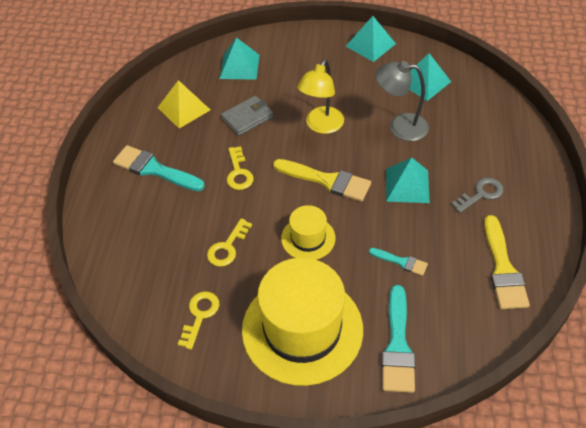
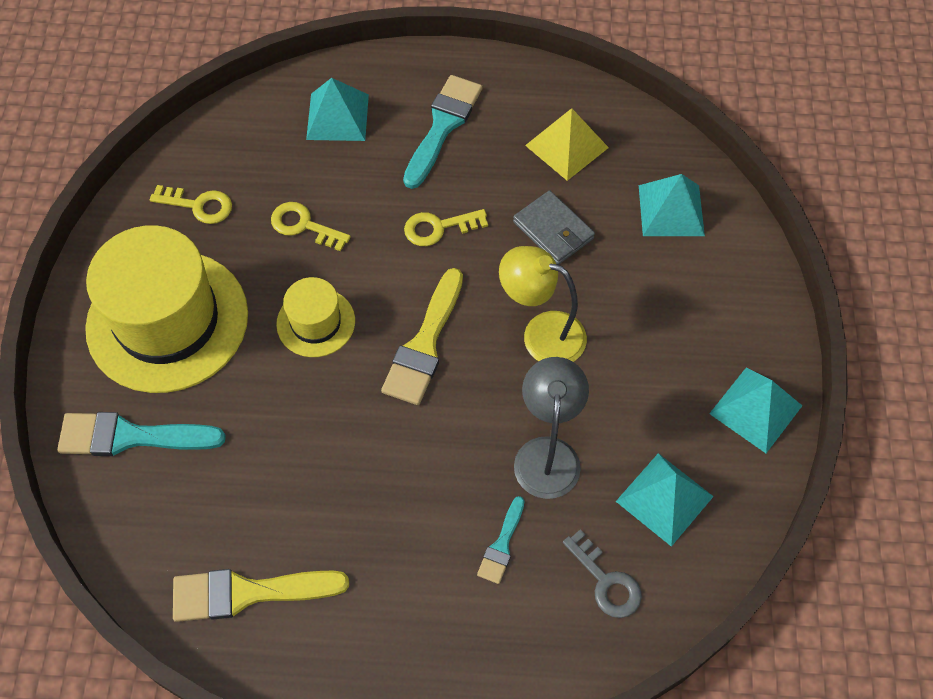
camera: 85 degrees right, 10 degrees up
turquoise brush [369,248,428,276] -> turquoise brush moved to [477,496,525,584]
turquoise pyramid [386,158,430,203] -> turquoise pyramid moved to [306,78,369,141]
grey key [451,178,503,213] -> grey key moved to [563,529,642,618]

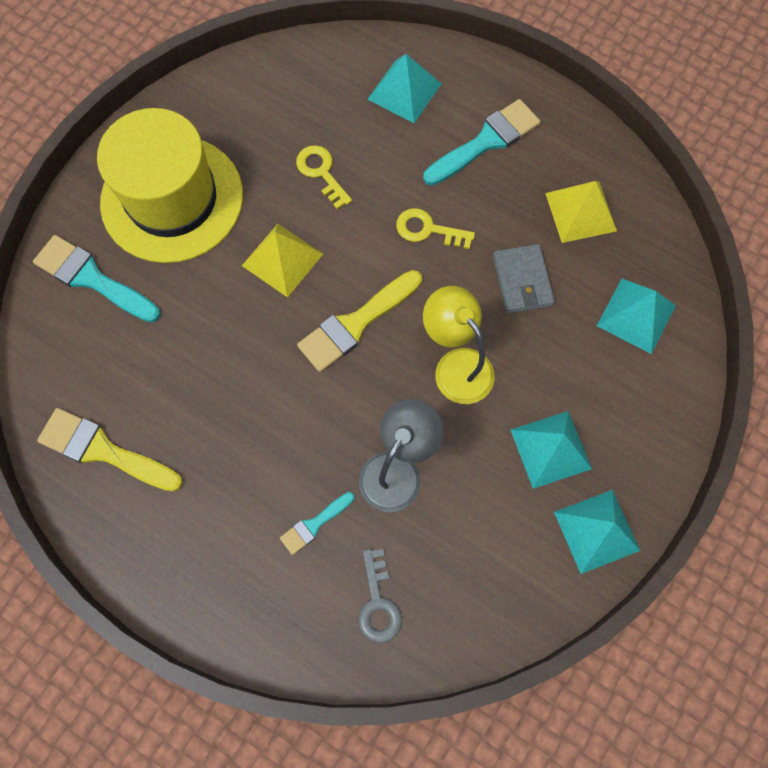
camera: 30 degrees right, 10 degrees up
yellow key [150,185,232,224] -> none
yellow hat [276,277,355,357] -> yellow pyramid [242,224,323,297]
turquoise pyramid [616,453,714,547] -> turquoise pyramid moved to [511,411,592,489]

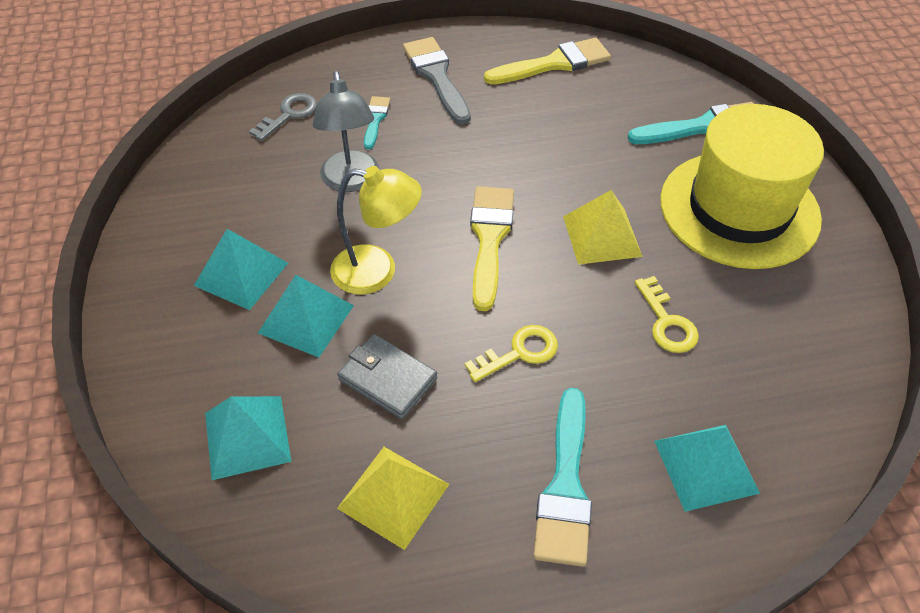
camera: 135 degrees right, 20 degrees down
yellow key [296,145,352,209] -> yellow key turned 60 degrees clockwise [634,276,699,353]
grey key [358,549,402,643] -> grey key turned 90 degrees clockwise [249,93,317,141]
turquoise pyramid [554,490,640,574] -> turquoise pyramid moved to [258,275,354,358]
none -> grey brush [403,37,471,125]

